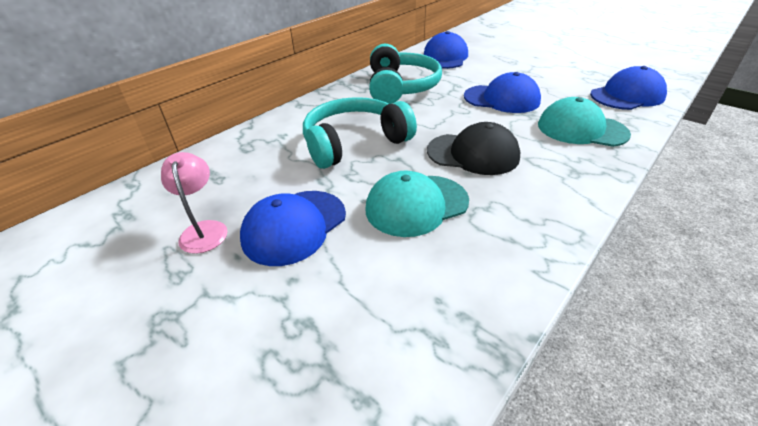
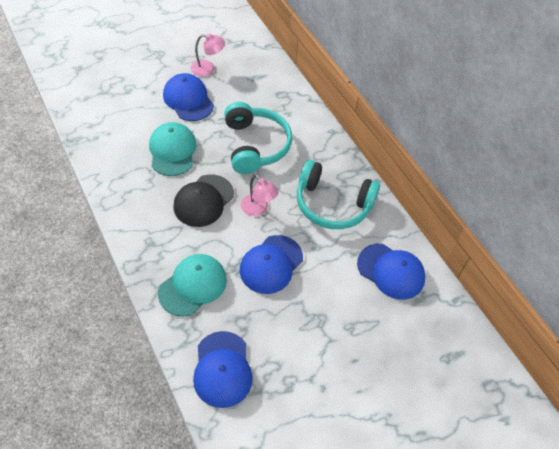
camera: 105 degrees right, 15 degrees up
none -> pink lamp [241,175,279,216]

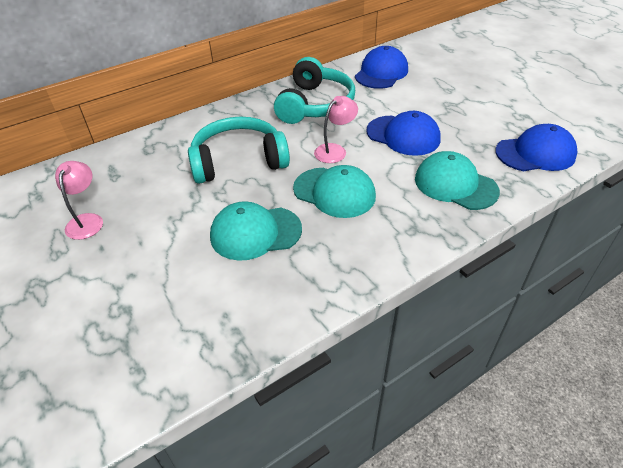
camera: 90 degrees left, 10 degrees down
blue cap [163,73,214,121] -> none
black cap [173,175,234,227] -> turquoise cap [293,165,376,218]

